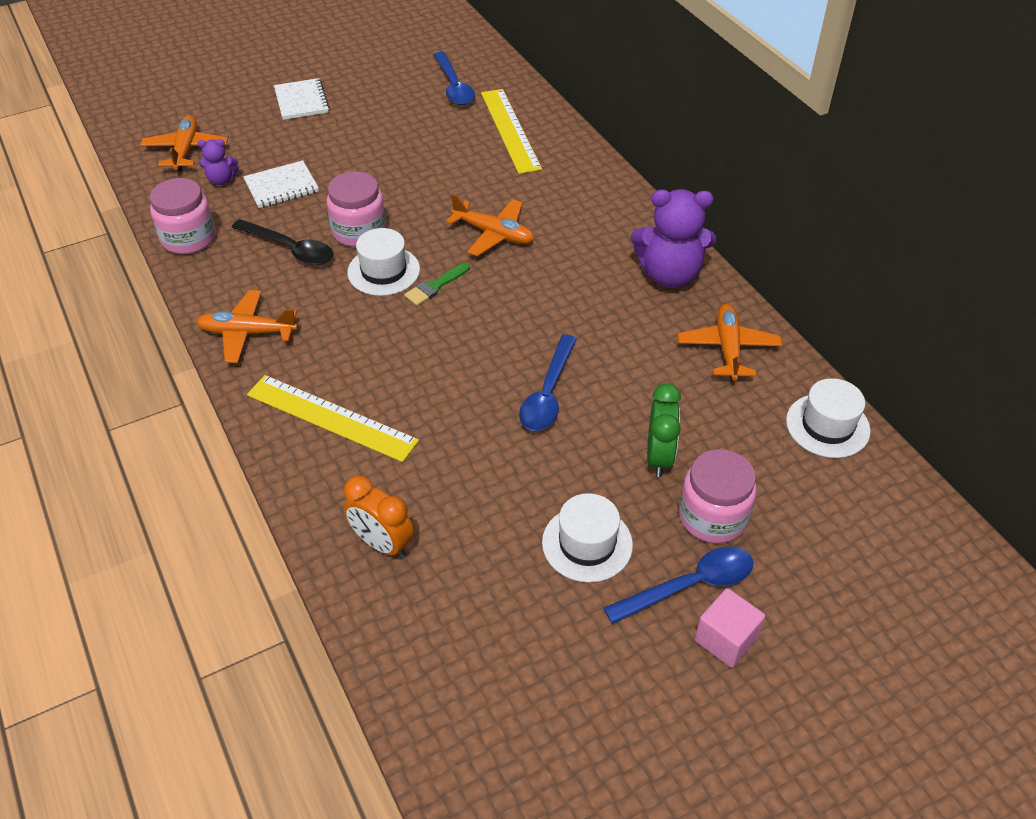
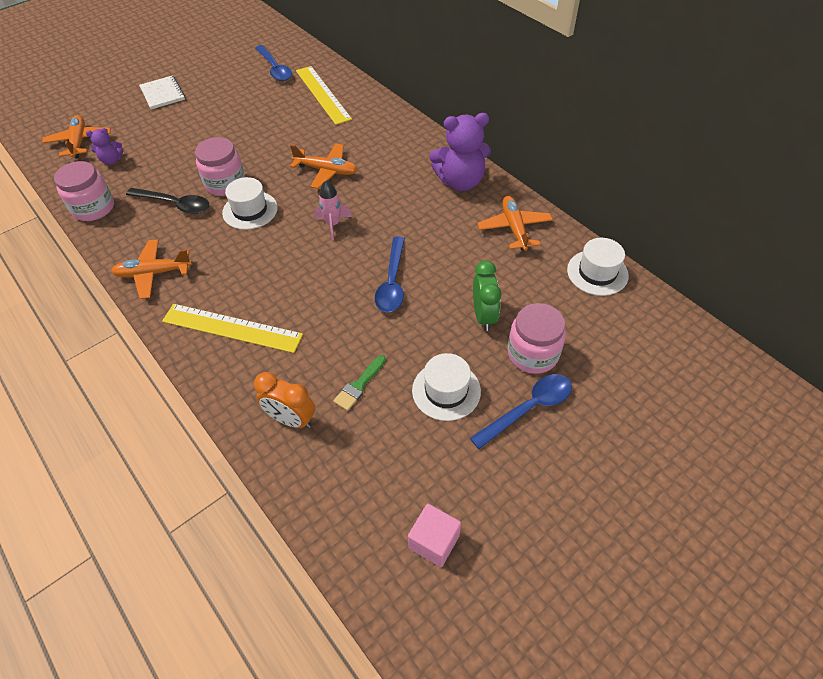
camera: 10 degrees left, 5 degrees up
white notebook [243,160,319,208] -> none
green brush [404,263,470,306] -> green brush moved to [333,355,386,411]
pink cube [695,588,765,667] -> pink cube moved to [408,504,461,567]
none -> pink rocket [314,180,352,240]

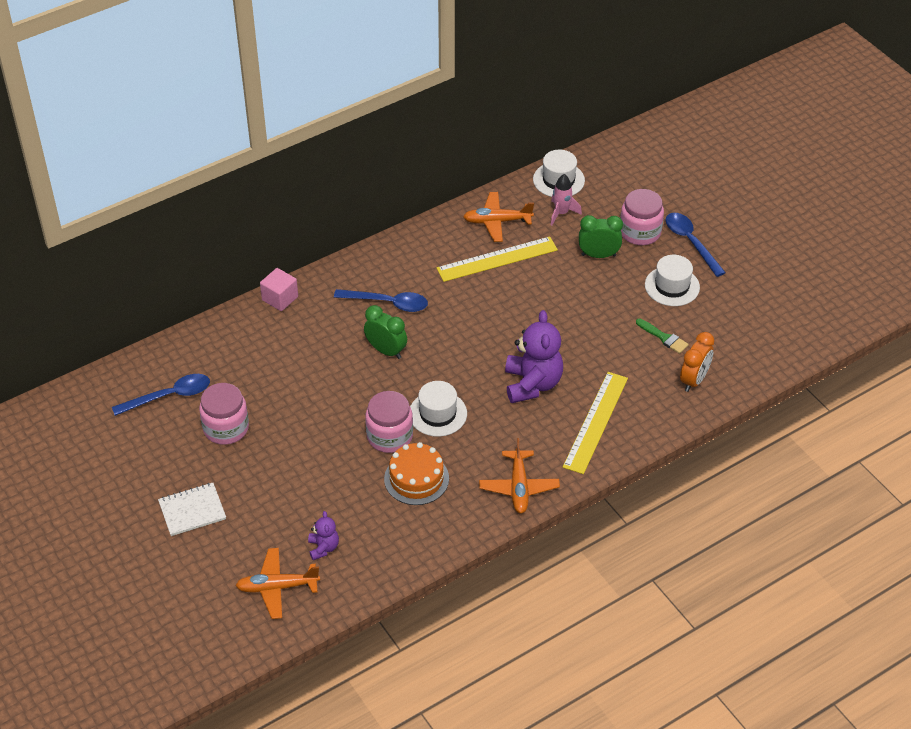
camera: 85 degrees left, 5 degrees down
pink jar [54,161,114,221] -> pink jar moved to [199,383,249,445]
black spoon [126,188,209,214] -> orange cake [384,442,449,505]
orange plane [290,143,358,189] -> green clock [364,305,407,359]
yellow ruler [296,66,352,125] -> yellow ruler moved to [437,237,558,282]
pink rocket [314,180,352,240] -> pink rocket moved to [551,174,582,225]
blue spoon [375,236,405,312] -> blue spoon moved to [334,289,428,312]
pink cube [408,504,461,567] -> pink cube moved to [260,268,298,311]
purple teddy bear [429,113,491,191] -> purple teddy bear moved to [505,310,563,403]

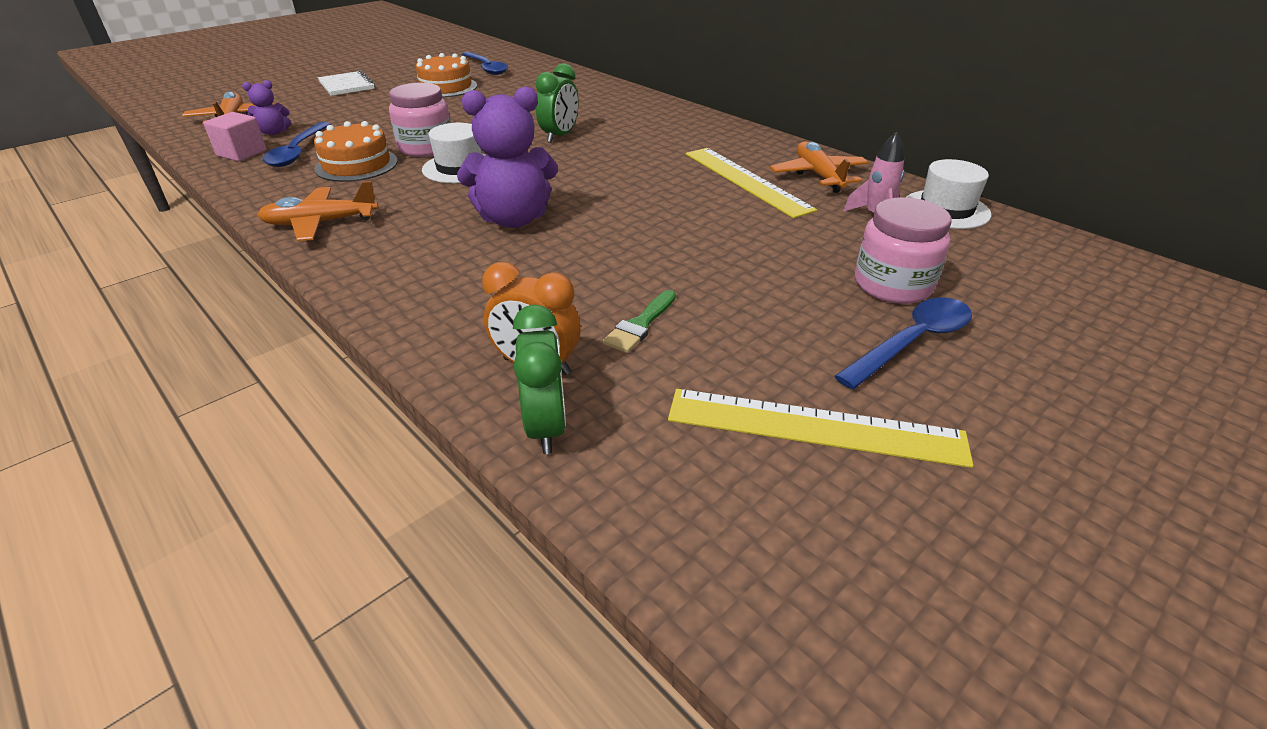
camera: 80 degrees right, 10 degrees down
pink jar [199,383,249,445] -> orange cake [416,53,477,97]
pink cube [260,268,298,311] -> pink cube moved to [203,112,267,161]
blue spoon [334,289,428,312] -> blue spoon moved to [262,122,331,167]
yellow ruler [563,372,628,474] -> yellow ruler moved to [668,389,973,468]
green clock [579,215,623,258] -> green clock moved to [513,305,566,454]
white hat [645,255,700,306] -> none

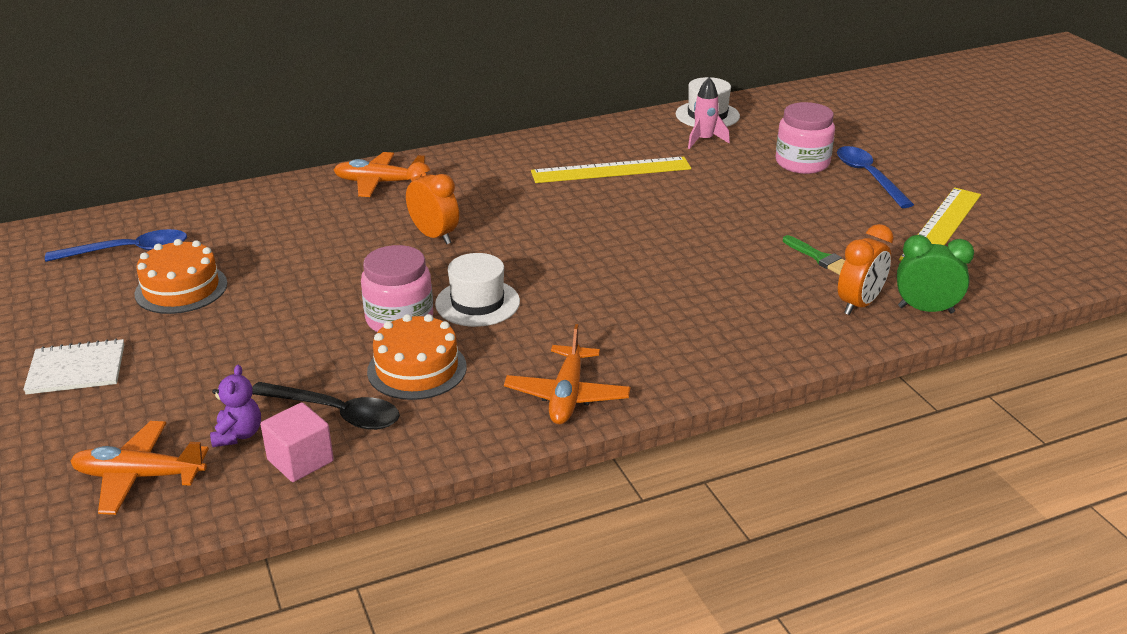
camera: 70 degrees left, 5 degrees down
blue spoon [262,122,331,167] -> black spoon [252,382,400,430]
purple teddy bear [457,86,558,228] -> none
green clock [536,63,578,143] -> orange clock [406,162,459,244]
orange plane [770,141,869,193] -> orange plane moved to [334,152,427,197]

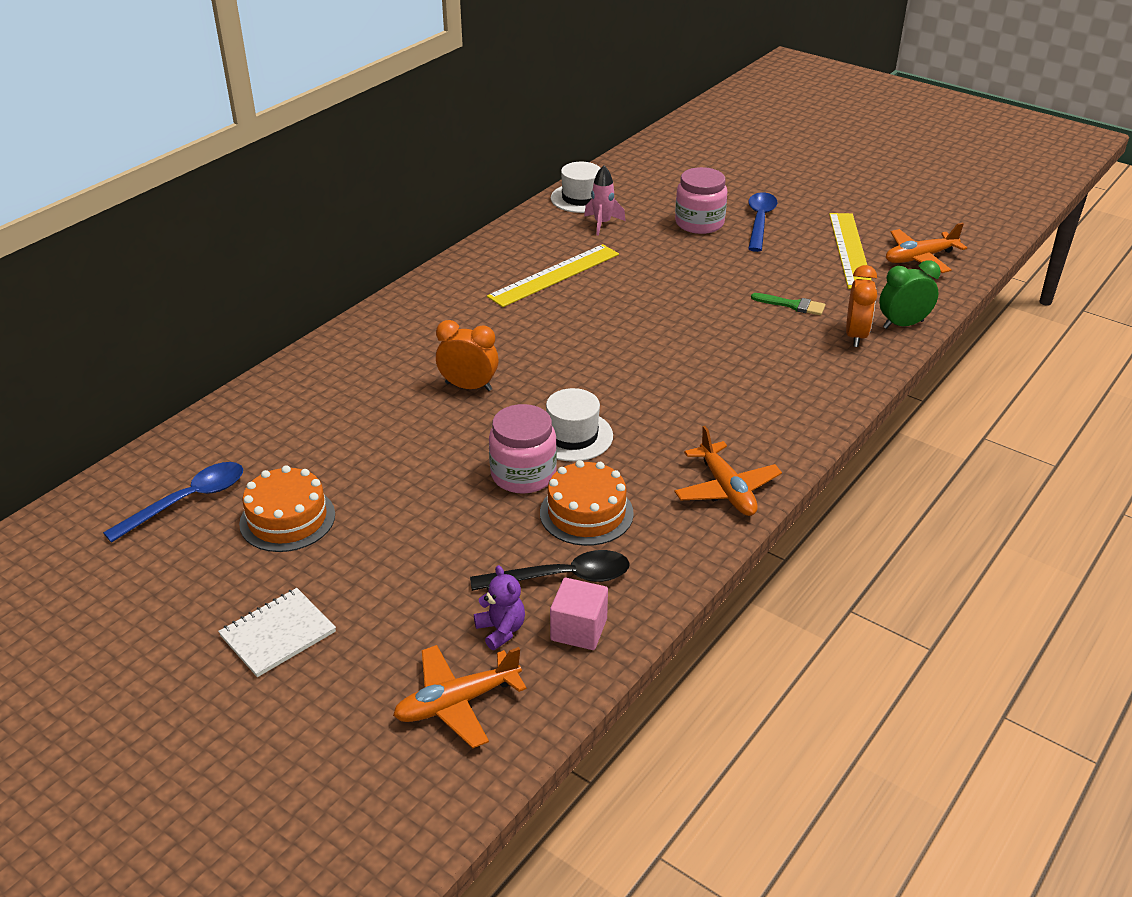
camera: 30 degrees left, 5 degrees up
orange plane [334,152,427,197] -> orange plane moved to [886,222,967,273]
blue spoon [837,146,914,208] -> blue spoon turned 60 degrees clockwise [748,192,778,252]

